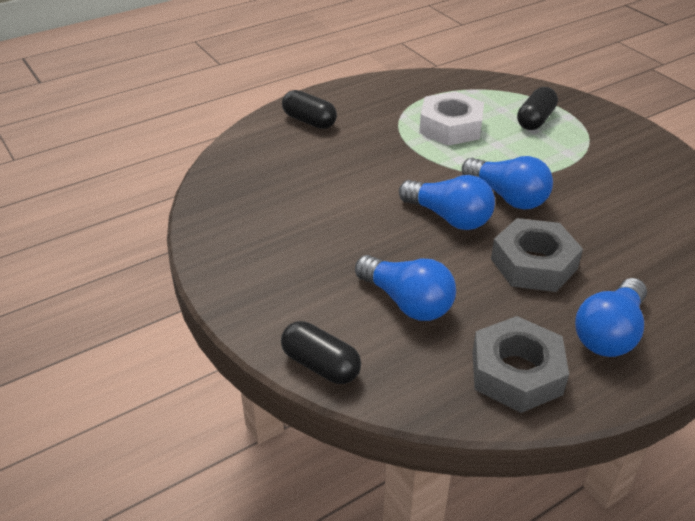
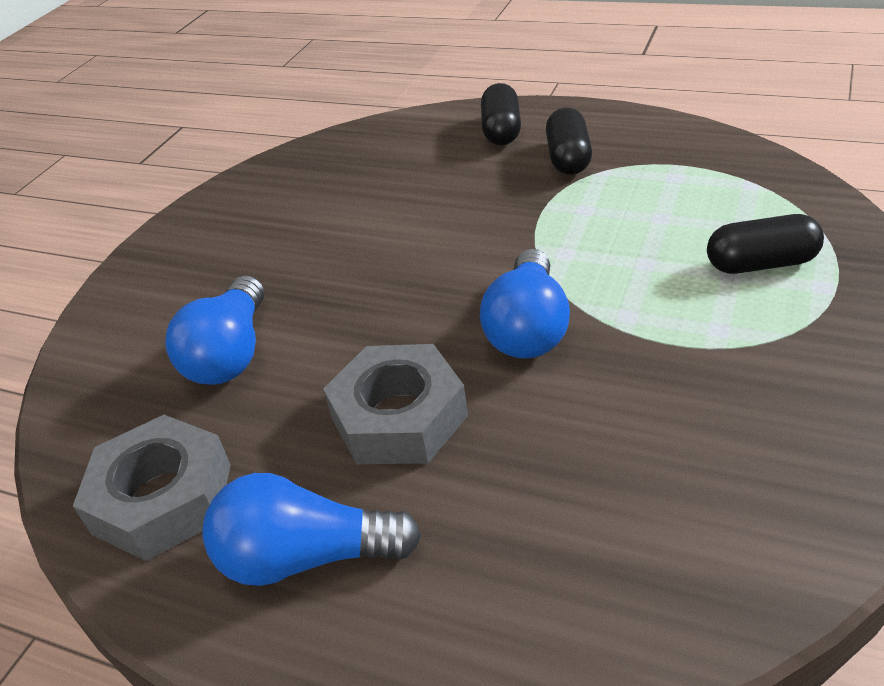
camera: 60 degrees right, 0 degrees up
black capsule [281,321,361,384] -> black capsule moved to [546,108,592,175]
blue light bulb [399,175,495,230] -> none
white nut [419,91,484,146] -> none

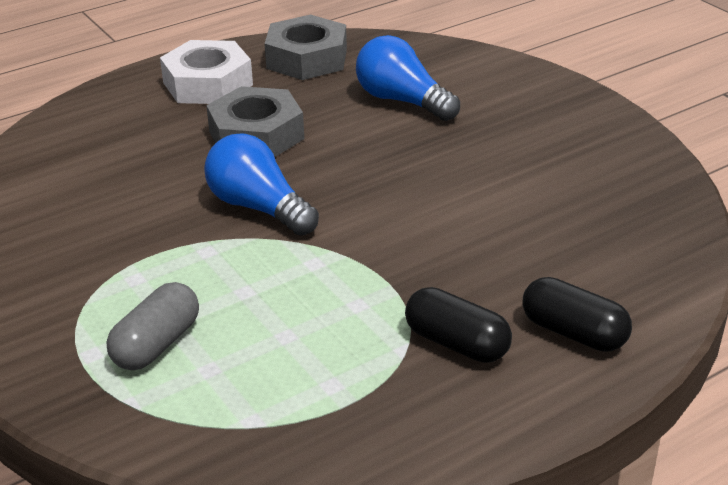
camera: 120 degrees right, 5 degrees down
blue light bulb [203,473,421,586] -> white nut [160,40,253,104]
black capsule [707,214,824,274] -> grey capsule [107,282,199,370]

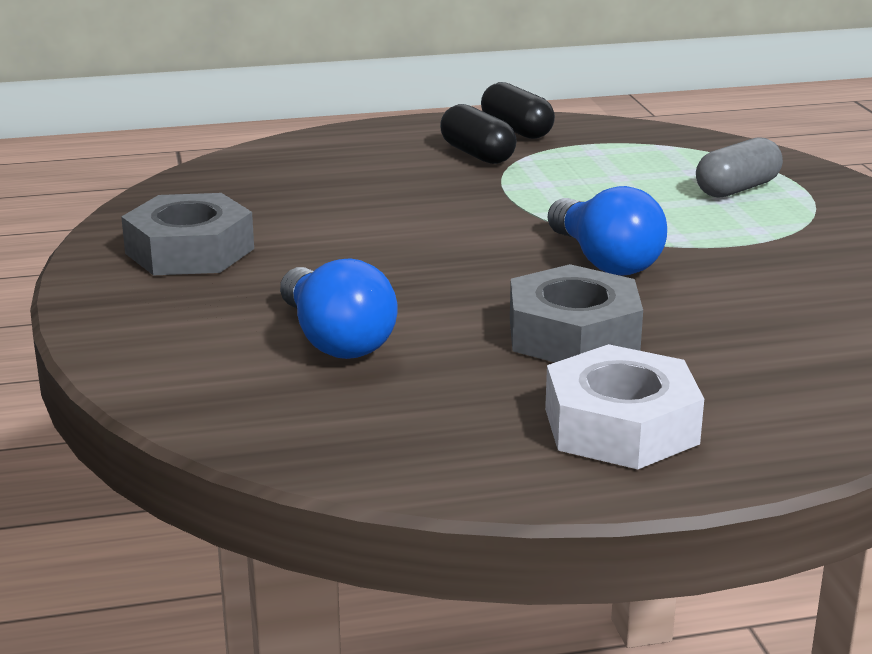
camera: 160 degrees left, 10 degrees down
grey nut [265,15,347,80] -> grey nut moved to [121,193,254,275]
black capsule [522,277,632,352] -> black capsule moved to [481,82,555,139]

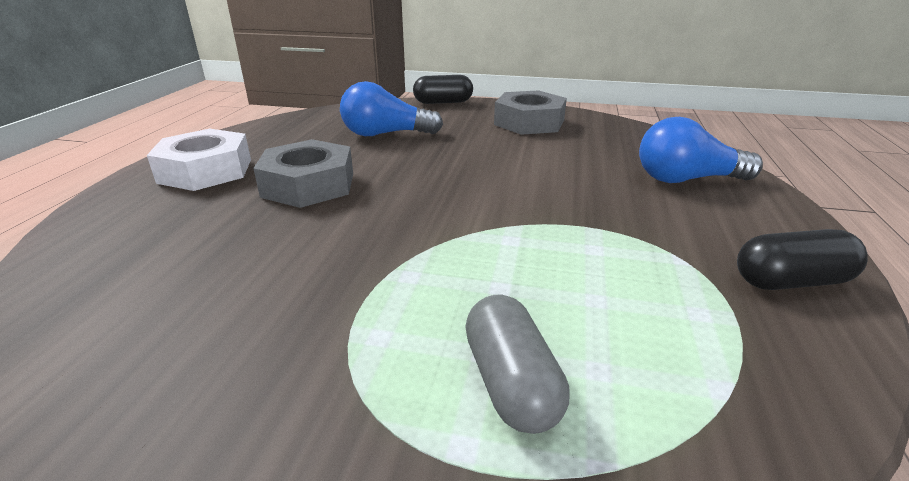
camera: 115 degrees right, 5 degrees up
black capsule [440,104,517,164] -> black capsule moved to [413,75,473,104]
blue light bulb [548,186,667,276] -> blue light bulb moved to [639,117,763,183]

